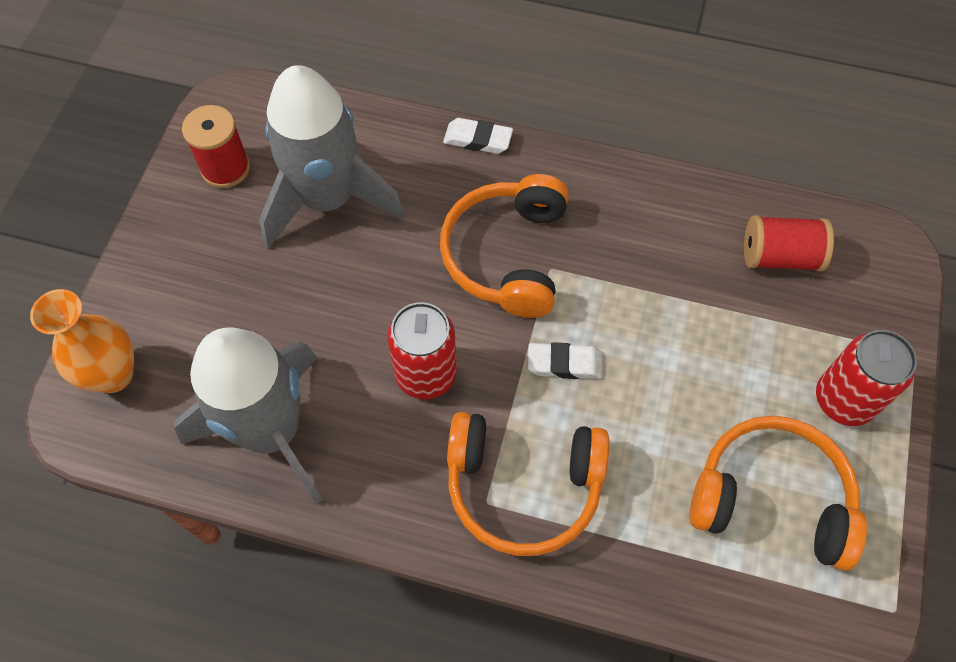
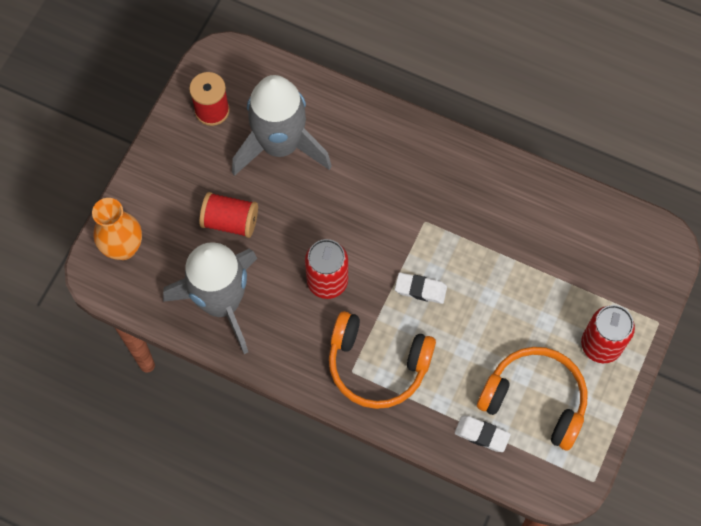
camera: 10 degrees right, 5 degrees up
orange headphones [440,174,568,318] -> none
white eraser [443,118,513,154] -> white eraser moved to [454,415,511,452]
red spool [744,215,834,271] -> red spool moved to [199,192,258,238]

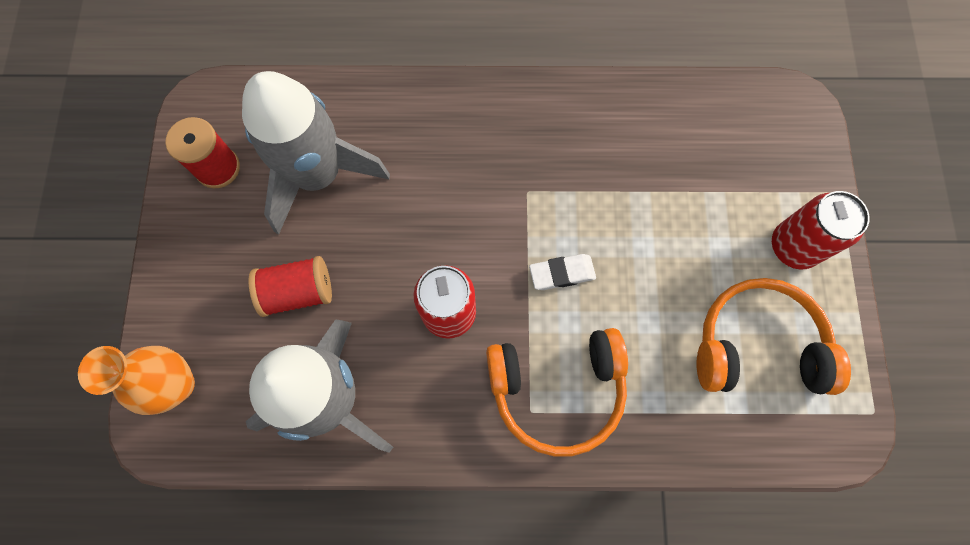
camera: 25 degrees left, 5 degrees up
white eraser [454,415,511,452] -> none

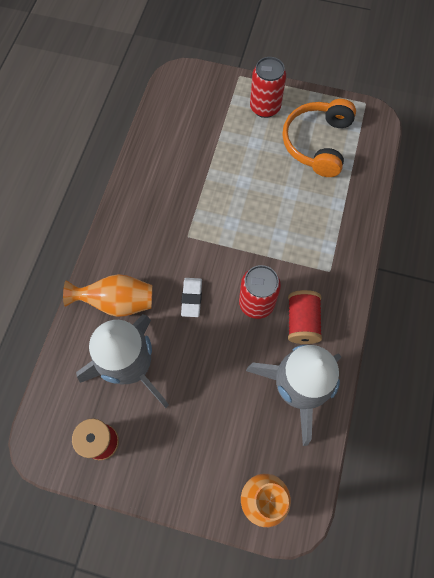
camera: 75 degrees left, 5 degrees down
red spool [248,256,332,317] -> red spool moved to [288,290,322,344]
orange headphones [486,328,628,457] -> none
white eraser [529,254,596,290] -> white eraser moved to [181,278,202,317]
none -> orange vase [63,274,153,317]

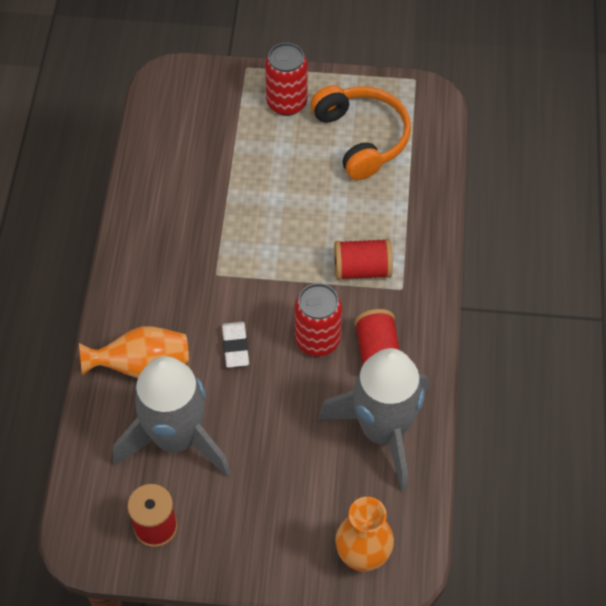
camera: 10 degrees left, 10 degrees down
orange headphones [282,99,356,177] -> orange headphones turned 150 degrees clockwise [310,85,411,180]
none -> red spool [334,238,393,280]

